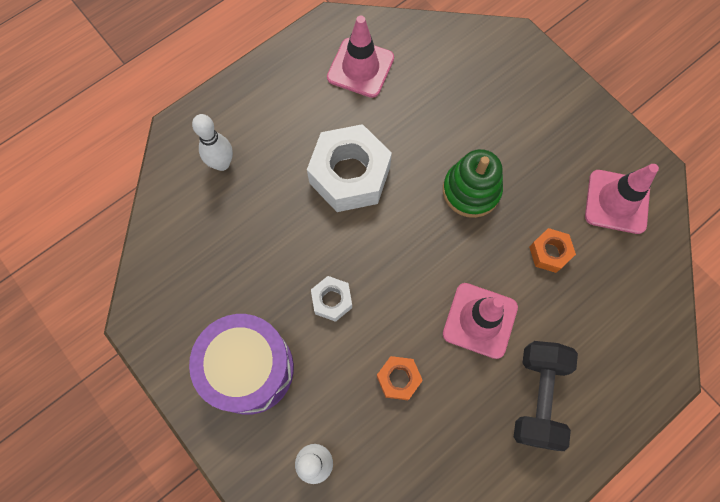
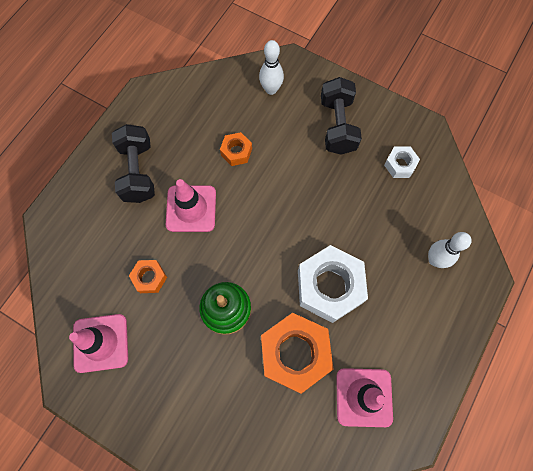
camera: 160 degrees right, 0 degrees up
purple drum [189,314,294,415] -> black dumbbell [321,77,362,155]
white nut [311,276,352,322] -> white nut moved to [384,146,420,178]
none -> orange nut [261,313,333,394]

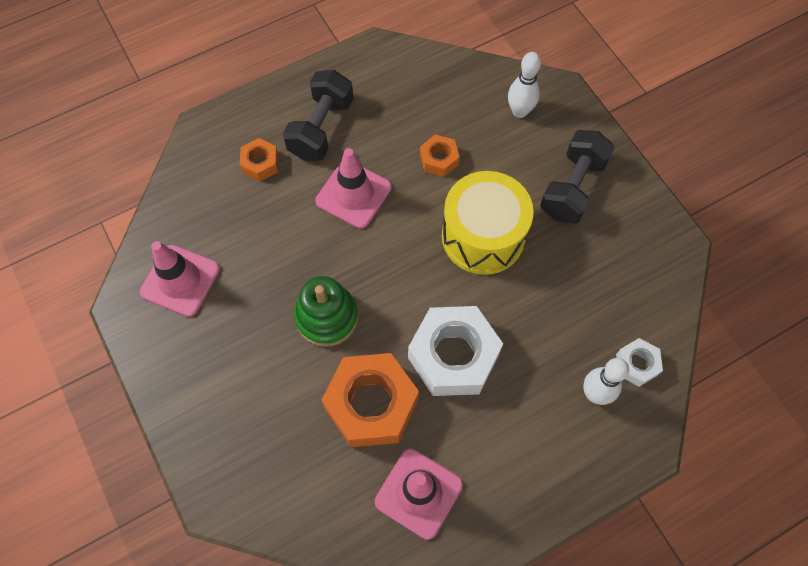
camera: 30 degrees right, 5 degrees down
orange nut [129,260,167,293] -> orange nut moved to [240,138,278,181]
white nut [384,146,420,178] -> white nut moved to [616,338,663,387]
none -> yellow drum [442,171,534,275]

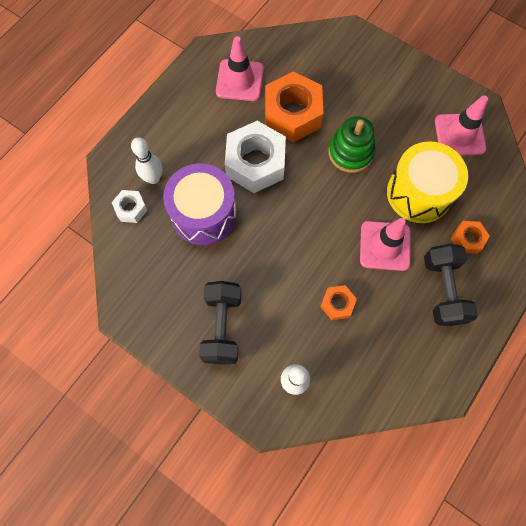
camera: 155 degrees right, 5 degrees up
yellow drum [442,171,534,275] -> yellow drum moved to [387,141,468,223]
none -> purple drum [163,163,237,245]

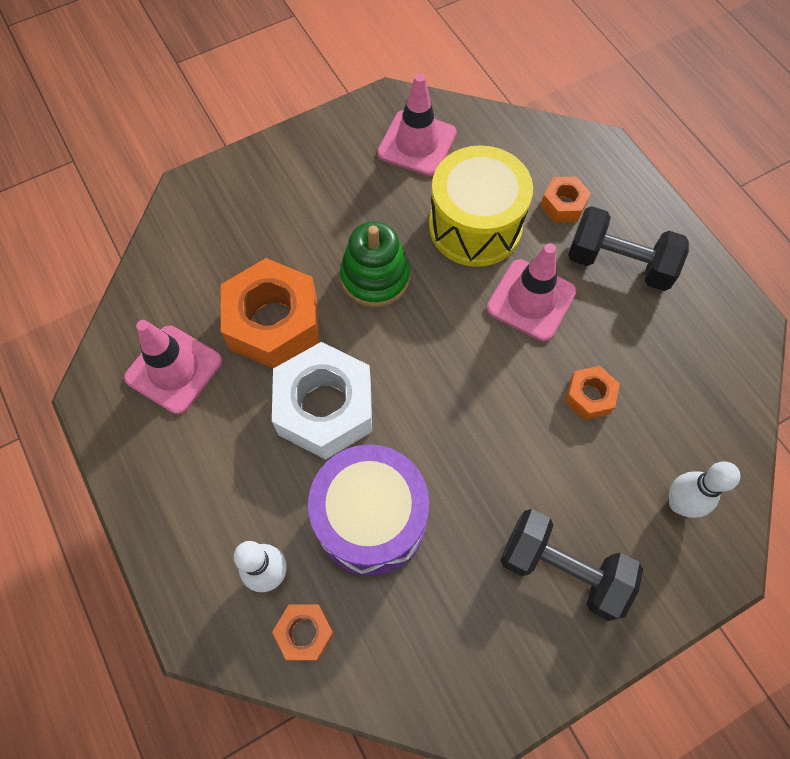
camera: 65 degrees left, 5 degrees down
white nut [111,190,148,223] -> orange nut [272,605,334,661]

